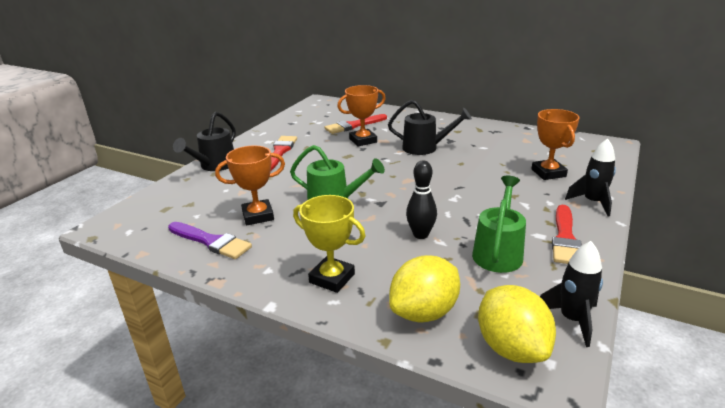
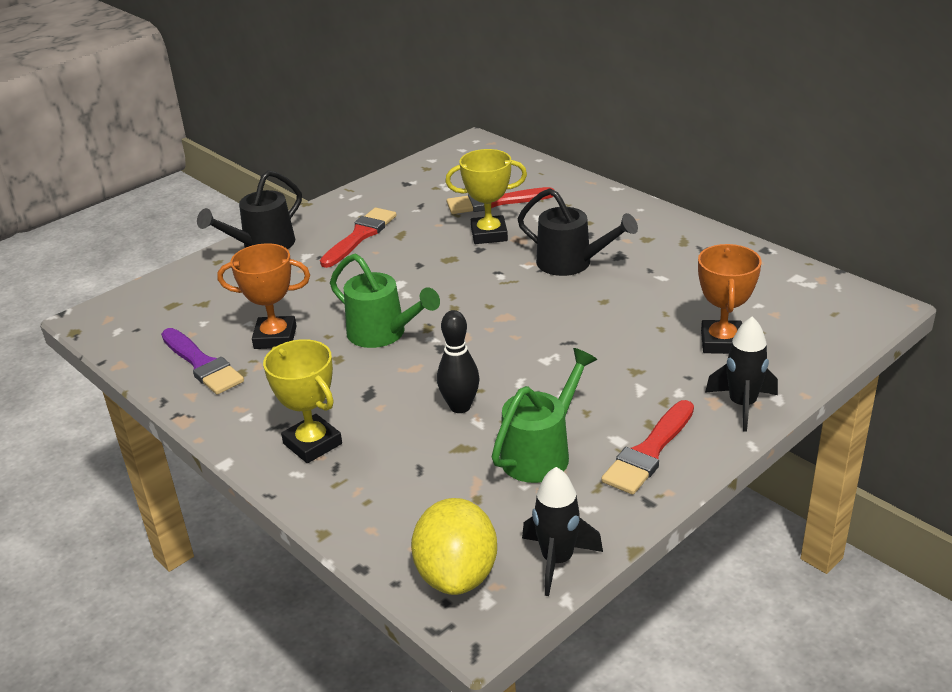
camera: 20 degrees right, 5 degrees up
orange trophy [337,85,386,147] -> yellow trophy [445,149,527,244]
yellow lemon [389,255,460,322] -> none

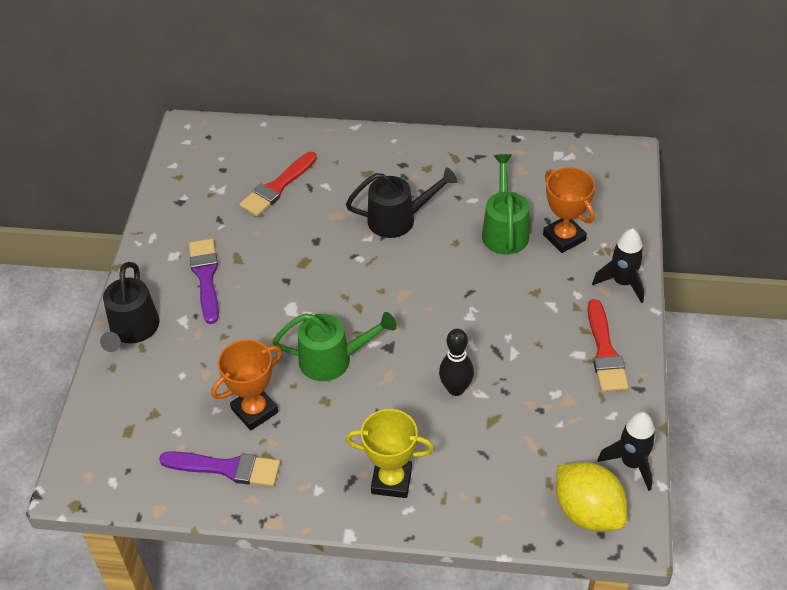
camera: 40 degrees left, 15 degrees up
red brush [320,208,396,268] -> purple brush [189,239,219,324]
yellow trophy [445,149,527,244] -> none
green watering can [492,348,597,483] -> green watering can moved to [482,154,529,255]

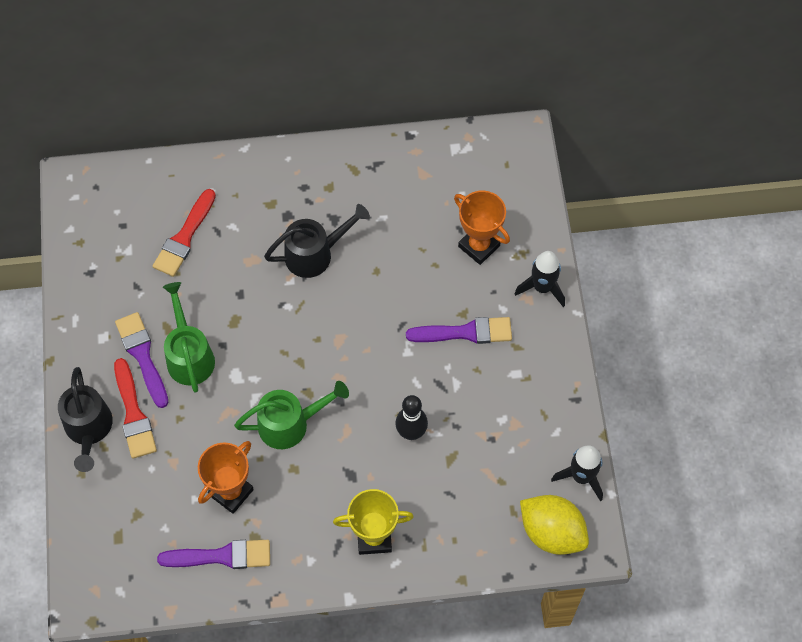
camera: 15 degrees left, 15 degrees up
green watering can [482,154,529,255] -> green watering can moved to [163,282,215,393]
red brush [588,299,629,392] -> red brush moved to [114,358,157,459]
none -> purple brush [406,317,512,344]

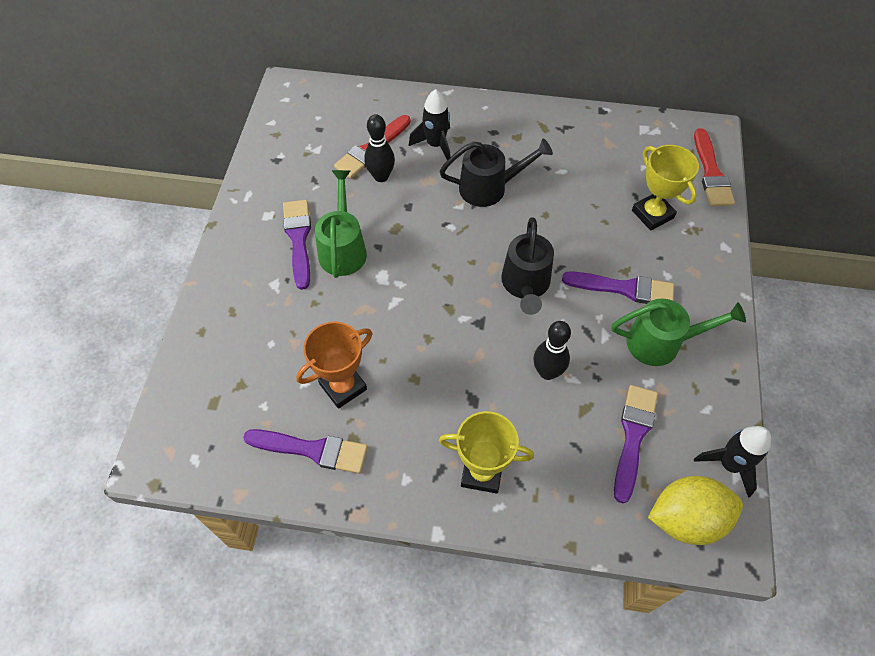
camera: 15 degrees right, 5 degrees down
black watering can [58,367,113,472] -> black watering can moved to [501,217,554,315]
red brush [114,358,157,459] -> red brush moved to [694,129,735,206]
green watering can [234,381,349,449] -> green watering can moved to [612,298,746,366]
orange trophy [454,191,510,265] -> yellow trophy [632,145,699,231]
black rocket [514,251,565,307] -> black rocket moved to [409,89,450,160]
yellow lemon [520,495,589,555] -> yellow lemon turned 60 degrees counterclockwise [648,476,743,545]
none -> black bowling pin [364,114,395,182]
none -> purple brush [614,385,658,503]

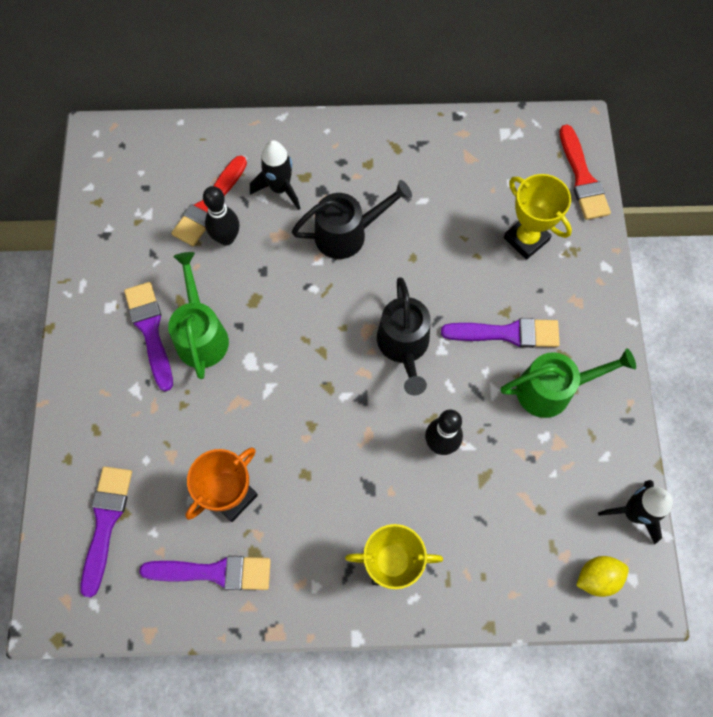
camera: 10 degrees left, 10 degrees up
purple brush [614,385,658,503] -> purple brush moved to [81,467,132,598]
yellow lemon [648,476,743,545] -> yellow lemon [576,556,629,597], size x0.59

